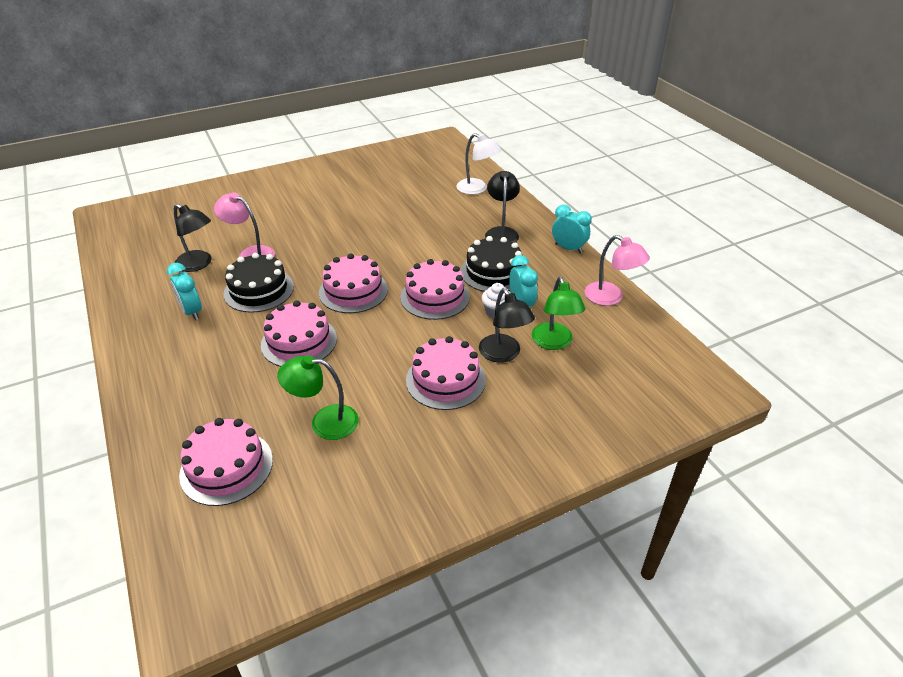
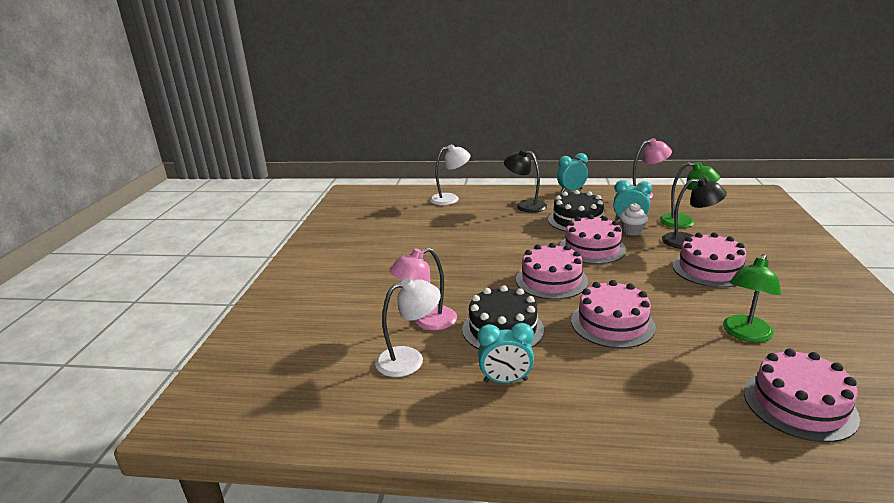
camera: 55 degrees left, 15 degrees down
black lamp [174,204,212,272] -> white lamp [375,278,441,377]

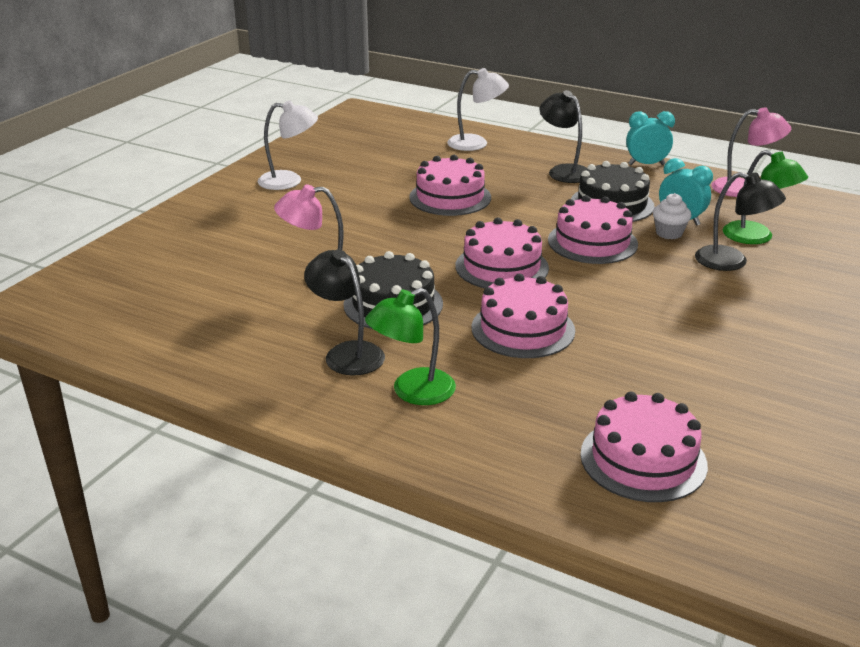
camera: 20 degrees right, 5 degrees up
white lamp [375,278,441,377] -> white lamp moved to [258,100,318,190]
turquoise clock [478,323,534,383] -> black lamp [304,249,385,375]
pink cake [672,232,746,288] -> pink cake moved to [409,155,491,216]
green lamp [723,254,781,343] -> green lamp moved to [365,288,456,405]

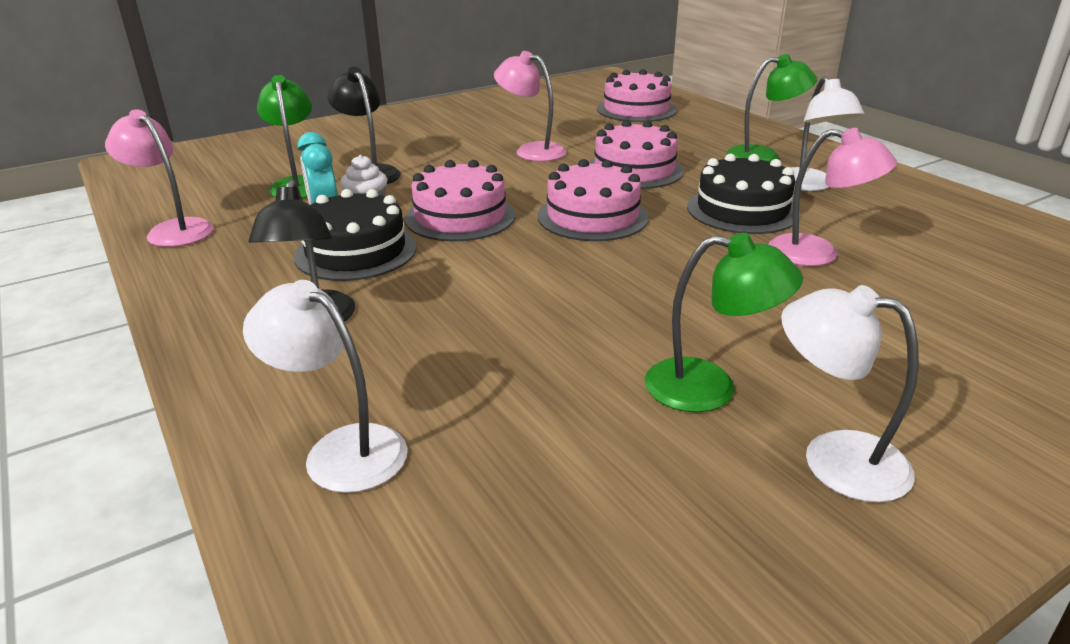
camera: 150 degrees left, 0 degrees up
black lamp [304,249,385,375] -> white lamp [791,76,864,191]
pink cake [409,155,491,216] -> none
turquoise clock [626,111,675,165] -> none
none -> pink lamp [494,51,567,162]
none -> green lamp [645,233,803,412]

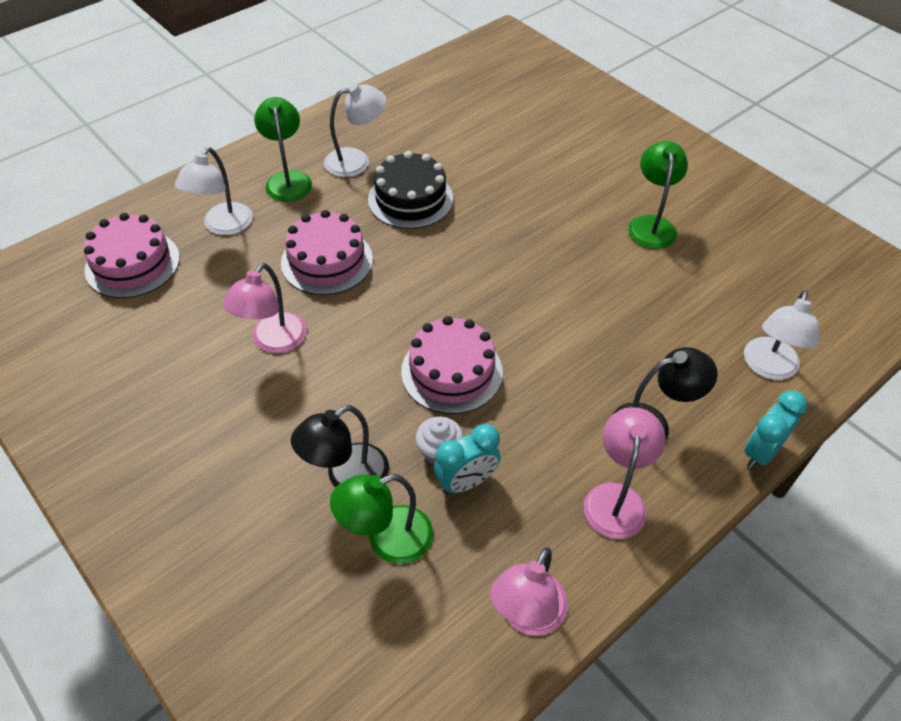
camera: 100 degrees left, 20 degrees up
black cake [294,189,417,281] -> none
pink cake [538,159,649,241] -> none
pink lamp [768,128,897,266] -> pink lamp moved to [584,407,666,539]
white lamp [781,285,919,502] -> white lamp moved to [175,147,253,235]
none -> turquoise clock [744,391,807,469]

